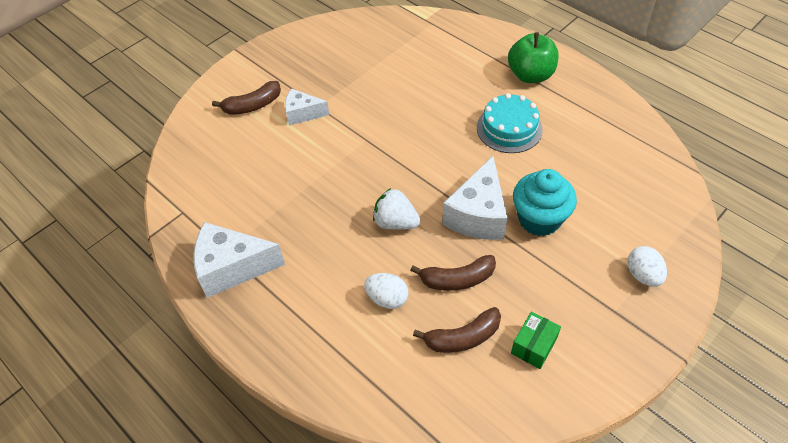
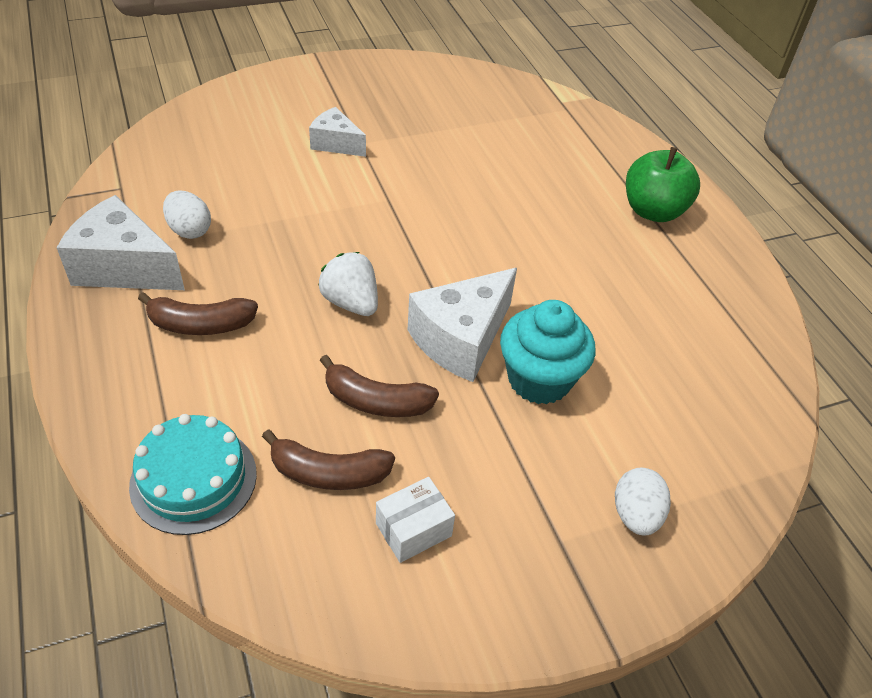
camera: 20 degrees right, 5 degrees down
brown banana [212,81,281,115] -> brown banana moved to [138,292,258,335]
white egg [364,273,408,309] -> white egg moved to [163,190,211,239]
turquoise cake [477,93,543,153] -> turquoise cake moved to [129,414,257,535]
green box [511,311,561,369] -> white box [376,477,455,563]

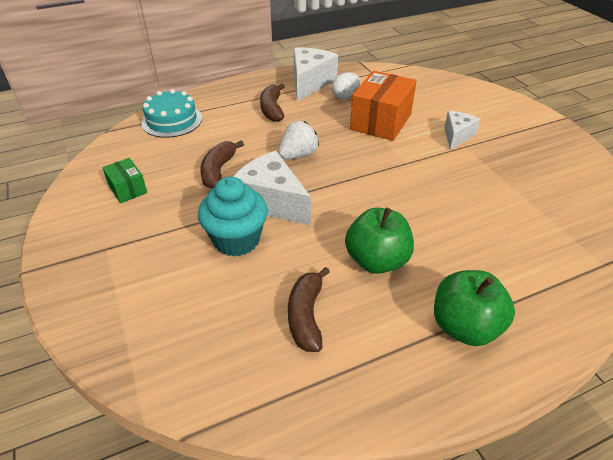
camera: 90 degrees right, 5 degrees down
brown banana [262,429,395,490] -> brown banana moved to [288,267,330,352]
white box [376,477,455,563] -> green box [102,158,147,203]
white egg [615,468,671,536] -> none
none -> green apple [345,208,414,274]
none -> orange box [350,71,417,141]

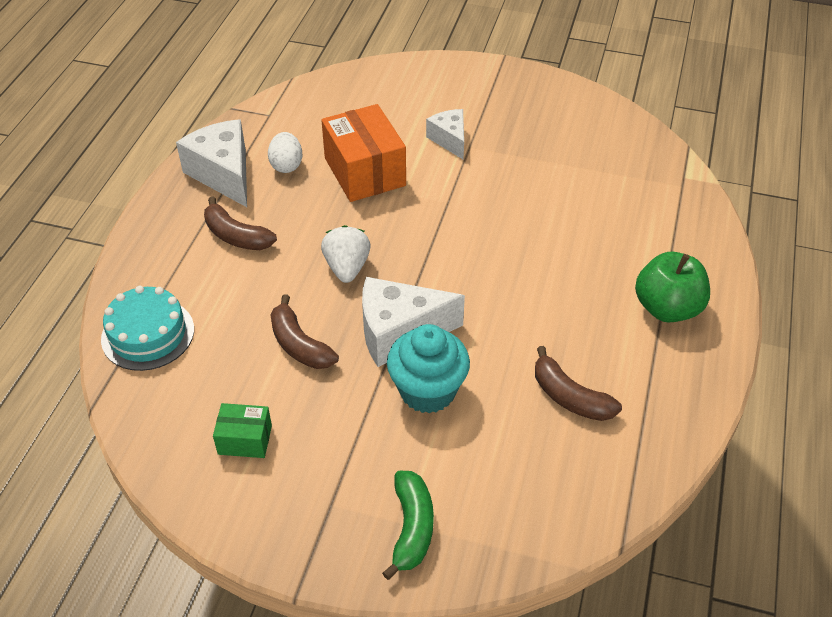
camera: 50 degrees left, 5 degrees up
green apple [345,208,414,274] -> none
none -> green banana [382,471,434,580]

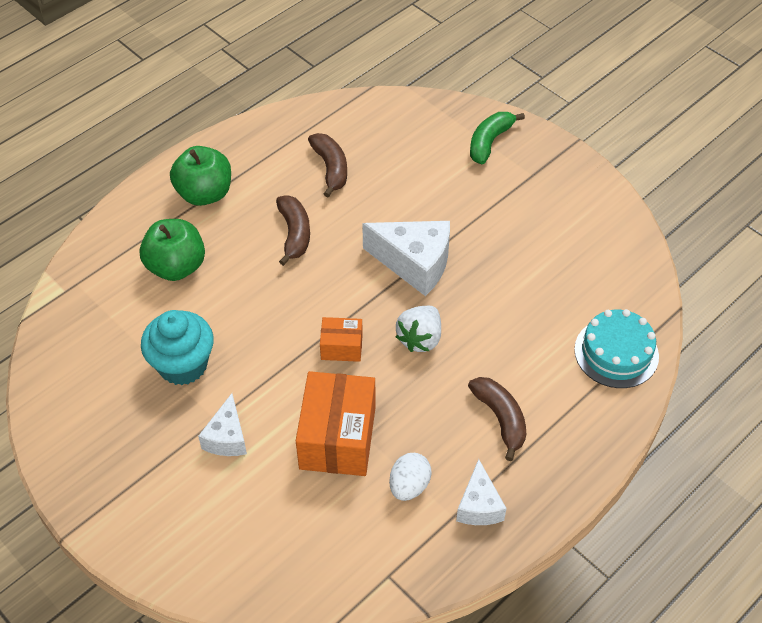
camera: 150 degrees left, 5 degrees up
white cheese [176,119,247,207] -> white cheese [456,459,507,525], size x0.60
green box [213,403,272,458] -> none
brown banana [270,294,339,369] -> brown banana moved to [276,195,310,266]
turquoise cupcake [387,324,470,413] -> turquoise cupcake moved to [141,310,214,385]
none -> green apple [139,219,205,281]
none -> orange box [320,317,363,362]

